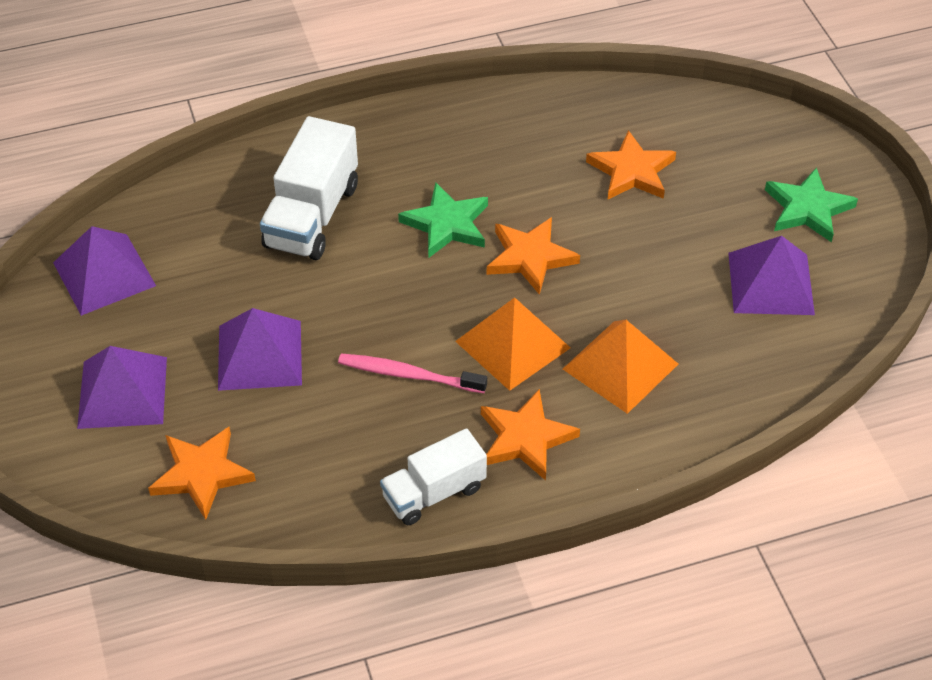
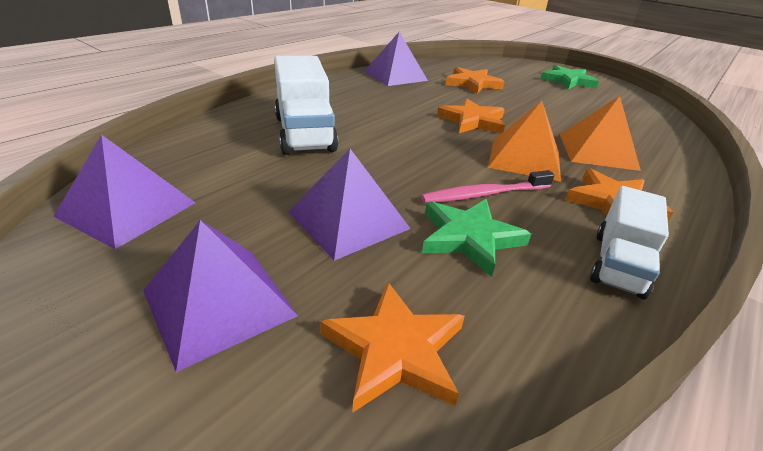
camera: 35 degrees left, 15 degrees down
green star [398,182,488,258] -> green star moved to [422,199,531,277]
purple pyramid [728,236,815,315] -> purple pyramid moved to [364,32,428,86]

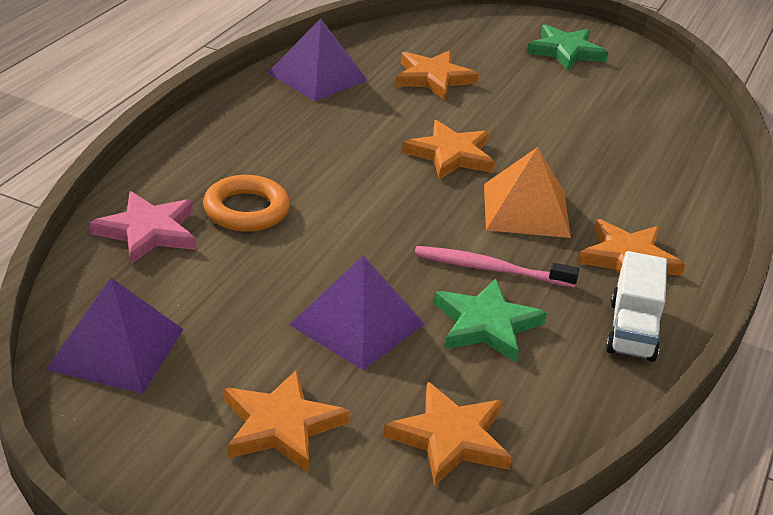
camera: 15 degrees left, 0 degrees up
purple pyramid [143,220,298,372] -> orange star [224,370,349,472]
white truck [274,56,338,155] -> orange ring [203,175,290,232]
pink toothbrush [421,170,555,203] -> pink toothbrush turned 45 degrees clockwise [414,246,579,288]
orange pyramid [560,96,641,171] -> none
none -> pink star [90,191,196,264]

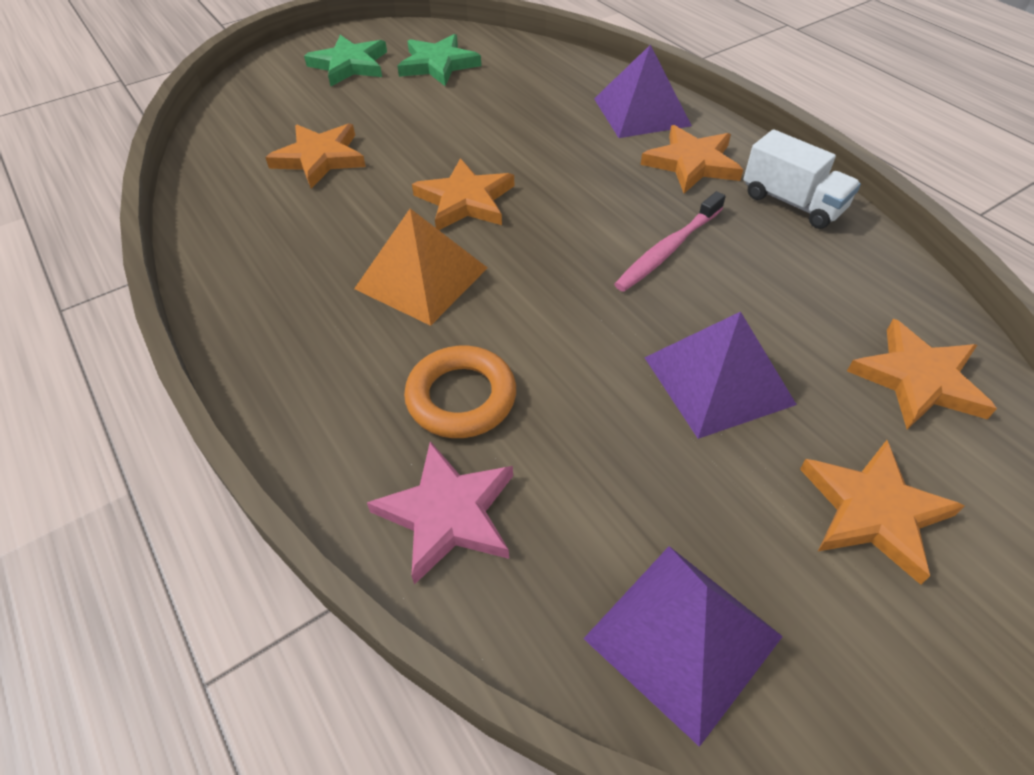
camera: 55 degrees left, 15 degrees up
purple pyramid [268,18,368,101] -> purple pyramid moved to [594,45,692,138]
green star [434,278,547,363] -> green star moved to [397,34,481,86]
orange pyramid [484,147,571,238] -> orange pyramid moved to [354,209,487,326]

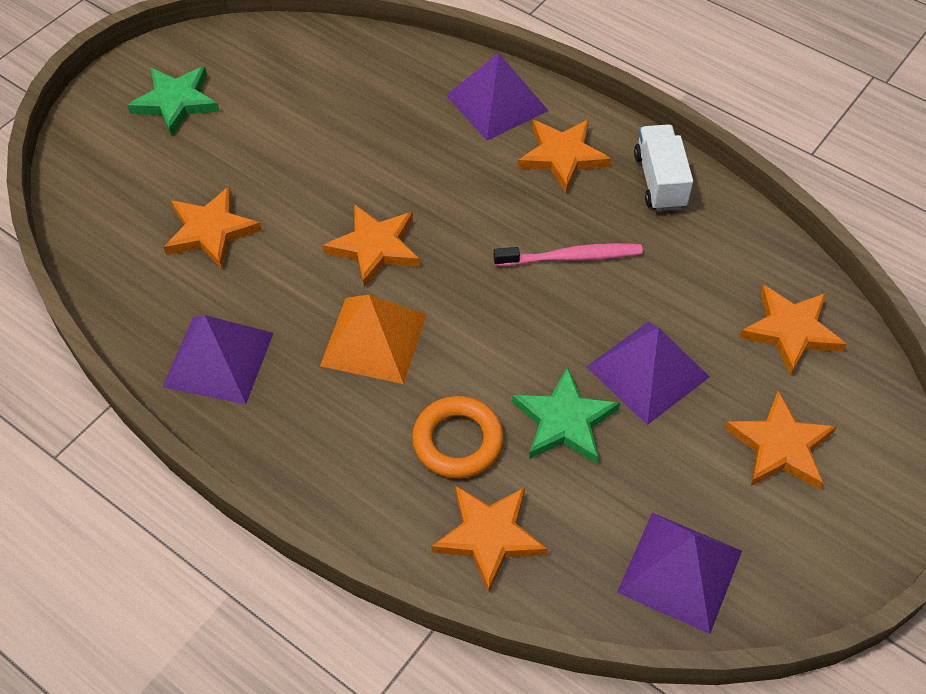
camera: 20 degrees left, 5 degrees up
pink star [367,441,513,585] -> orange star [431,485,548,593]
green star [397,34,481,86] -> green star moved to [512,366,620,464]
pink toothbrush [614,191,726,292] -> pink toothbrush turned 120 degrees counterclockwise [494,243,643,266]
white truck [743,129,861,229] -> white truck turned 120 degrees counterclockwise [634,124,693,211]
none -> purple pyramid [162,315,273,404]

